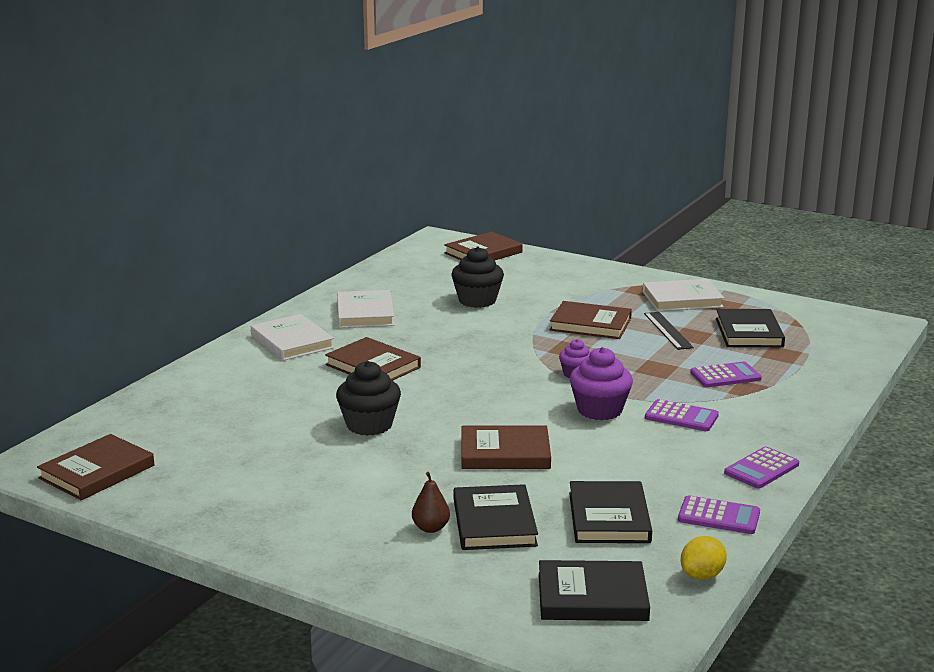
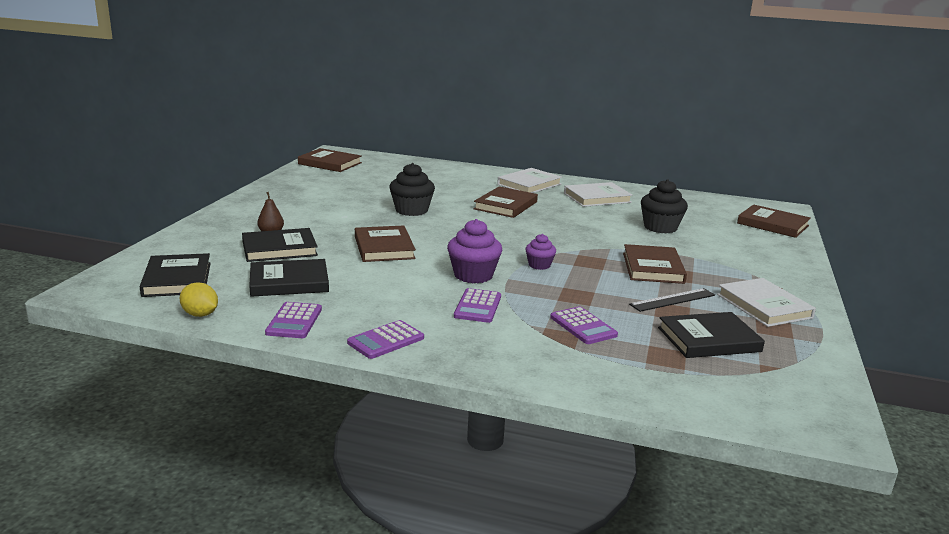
camera: 75 degrees right, 0 degrees up
purple calculator [724,446,799,489] -> purple calculator turned 75 degrees counterclockwise [347,320,424,359]

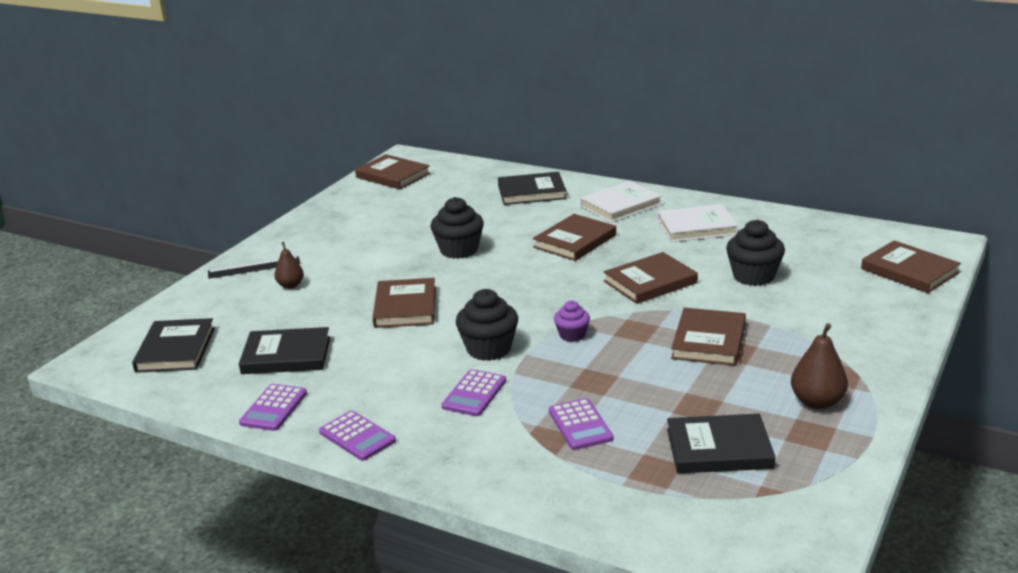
camera: 15 degrees right, 5 degrees up
yellow lemon [180,282,218,317] -> none
black book [242,228,318,262] -> black book moved to [498,172,567,205]
purple calculator [347,320,424,359] -> purple calculator turned 105 degrees counterclockwise [319,411,396,461]
purple cupcake [447,219,502,283] -> black cupcake [456,289,518,361]
black ruler [629,288,715,312] -> black ruler moved to [208,256,300,279]
white book [717,278,816,327] -> brown pear [791,323,848,409]
none -> brown book [604,252,698,304]

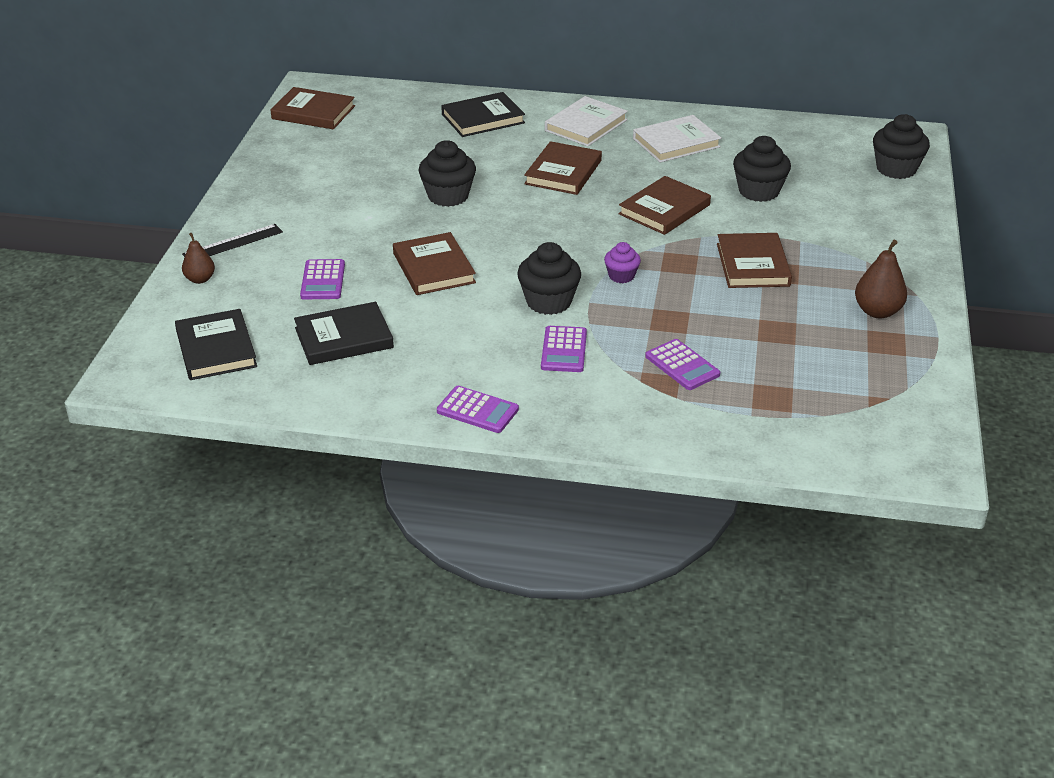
camera: 20 degrees left, 10 degrees up
purple calculator [239,384,307,431] -> purple calculator moved to [300,259,345,299]
brown pear [274,242,304,289] -> brown pear moved to [182,233,215,284]
black book [667,414,775,474] -> none
brown book [861,240,961,293] -> black cupcake [873,114,930,179]

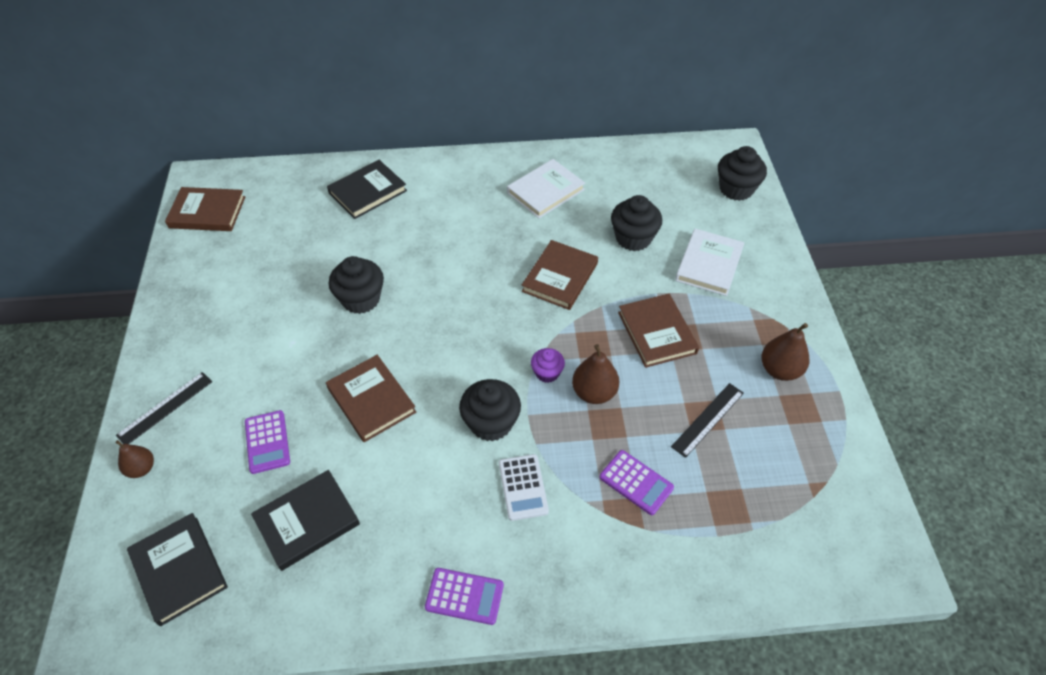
camera: 15 degrees left, 15 degrees up
brown book [524,141,602,195] -> none
purple calculator [541,326,587,372] -> white calculator [499,454,549,521]
white book [545,96,628,147] -> white book moved to [675,229,745,296]
none -> brown pear [572,344,619,404]
none -> black ruler [671,383,744,458]

